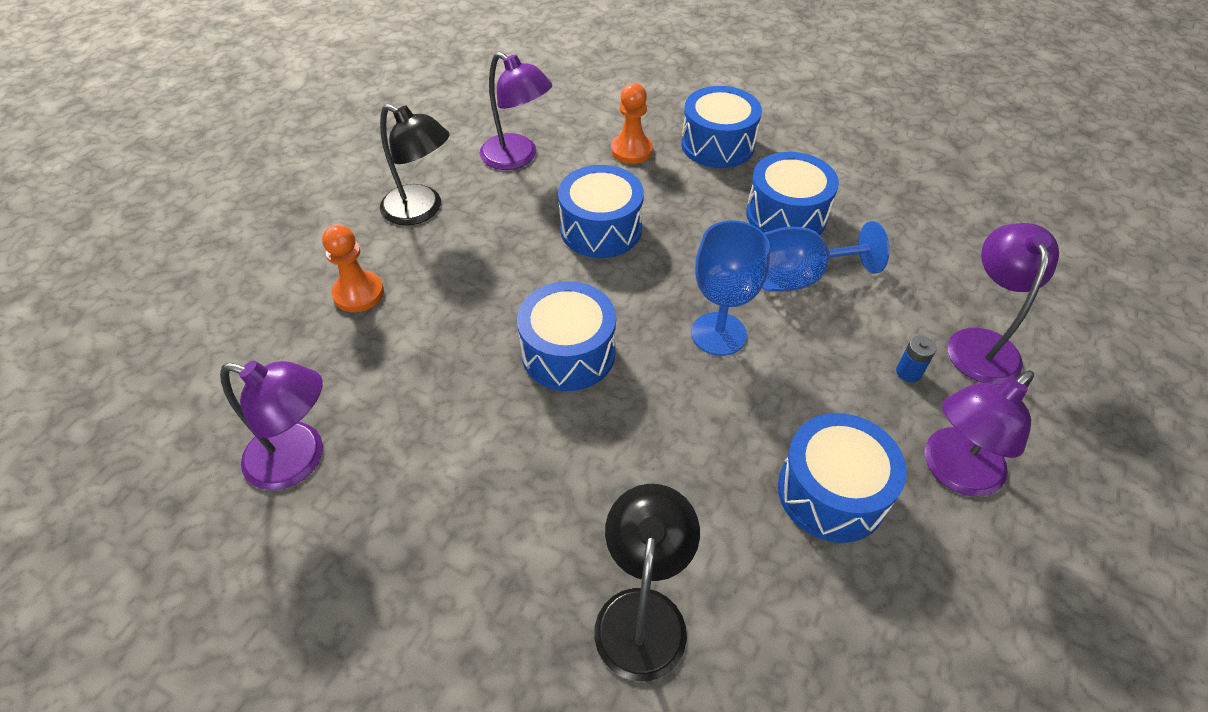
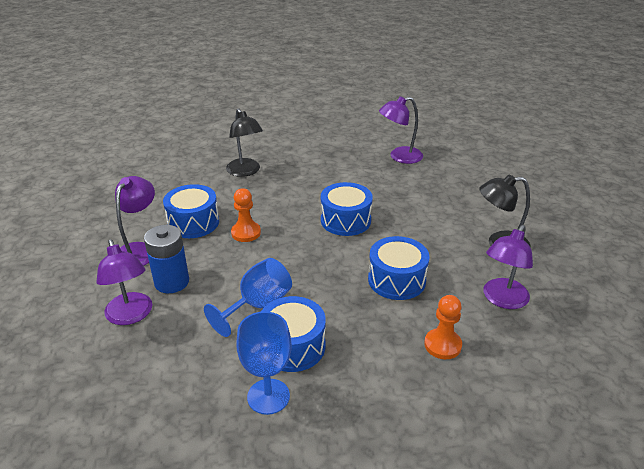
camera: 145 degrees right, 15 degrees down
orange pawn [322,224,384,312] -> orange pawn moved to [231,188,261,242]
purple lamp [480,52,552,170] -> purple lamp turned 60 degrees counterclockwise [484,225,533,309]
blue drum [681,86,762,168] -> none
blue goblet [691,220,770,356] -> blue goblet moved to [237,311,292,415]
blue battery [896,336,937,382] -> blue battery [144,225,189,293], size x2.26

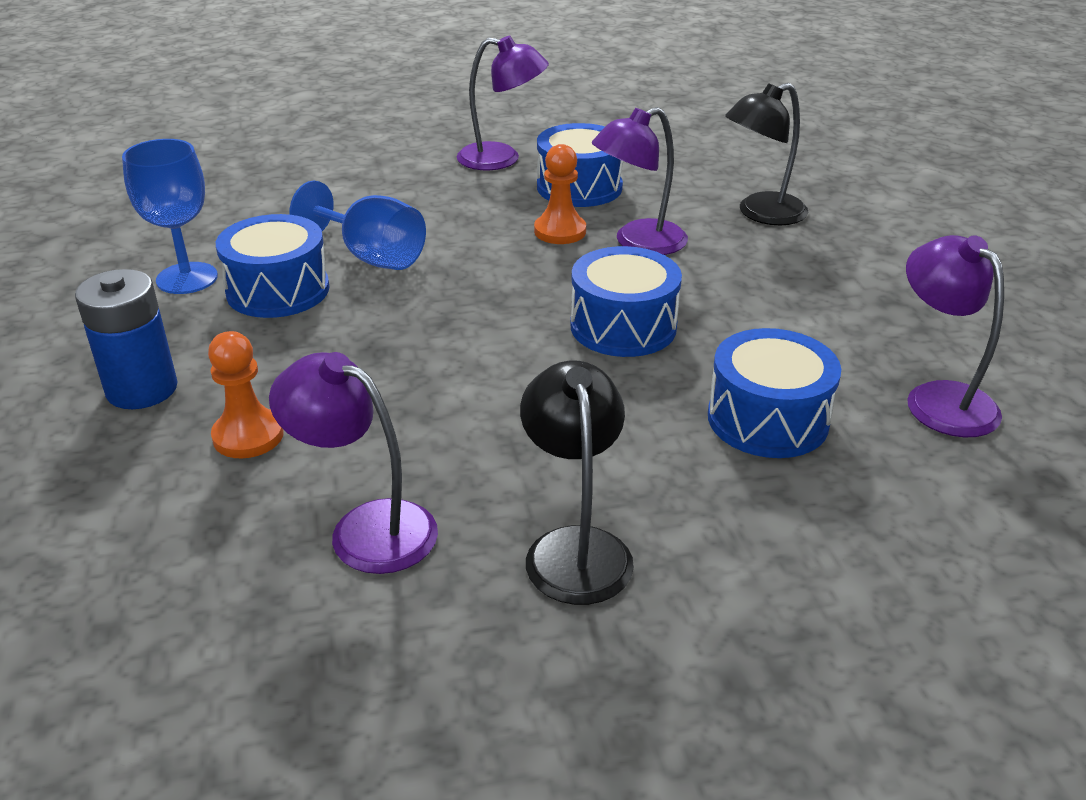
camera: 85 degrees right, 0 degrees up
purple lamp [96,239,152,325] -> purple lamp moved to [592,107,688,255]
blue battery [144,225,189,293] -> blue battery moved to [75,269,178,409]
blue drum [368,236,429,300] -> blue drum moved to [708,328,841,458]

